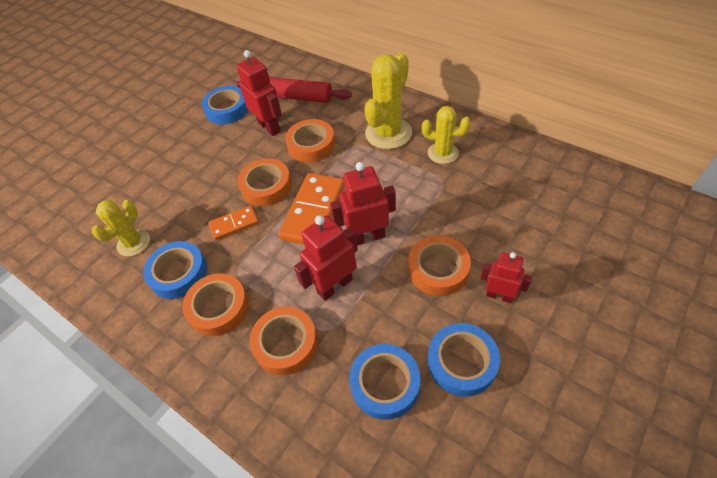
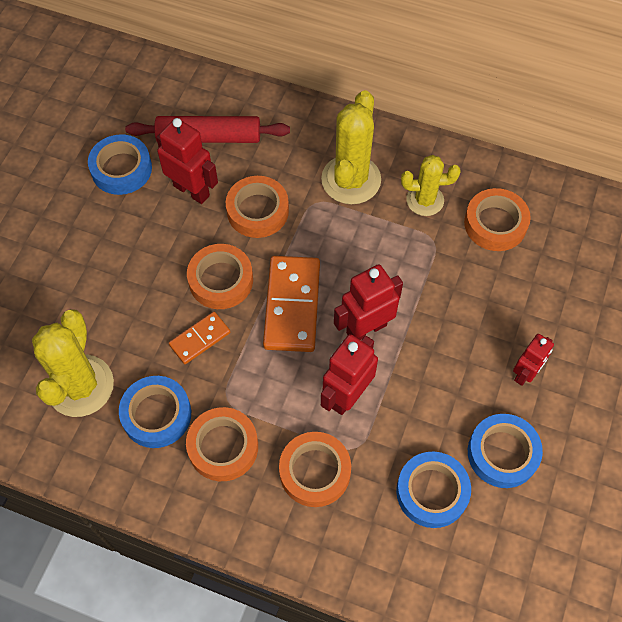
camera: 20 degrees left, 10 degrees up
yellow cactus [92,200,150,256] -> yellow cactus [32,309,114,417], size x1.60
orange tape [408,236,471,296] -> orange tape moved to [464,188,531,251]
red robot [480,252,532,303] -> red robot turned 120 degrees clockwise [513,334,554,386]

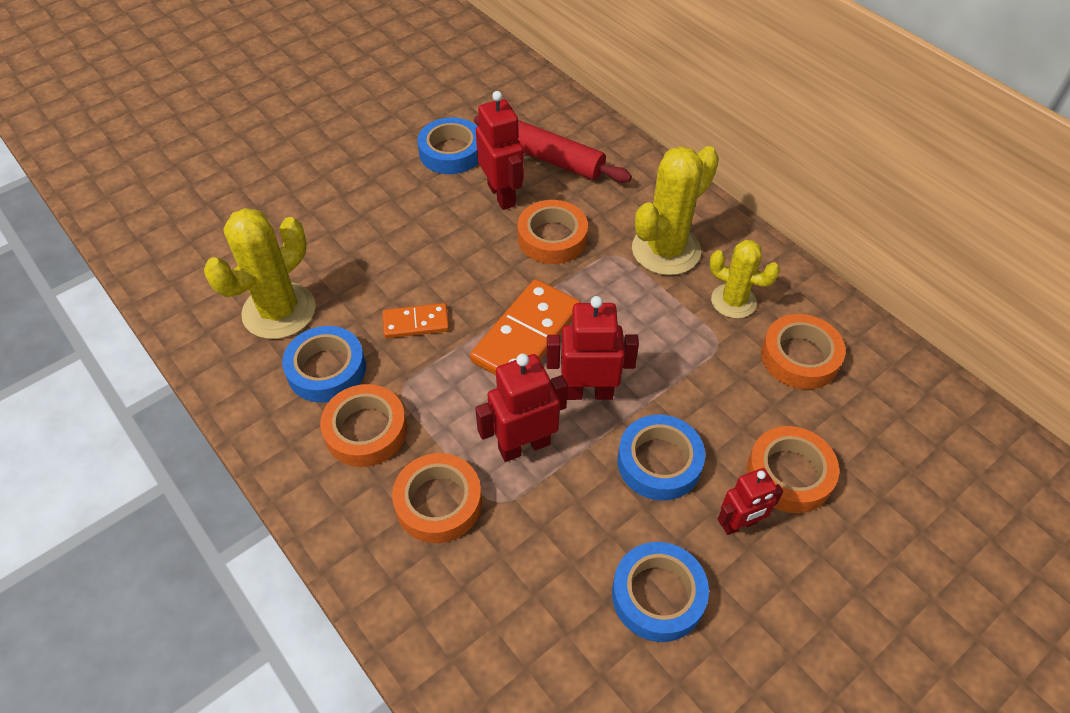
camera: 30 degrees right, 10 degrees down
orange tape [187,244,253,309] -> orange tape moved to [747,426,839,513]
blue tape [396,451,471,528] -> blue tape moved to [618,414,705,501]

